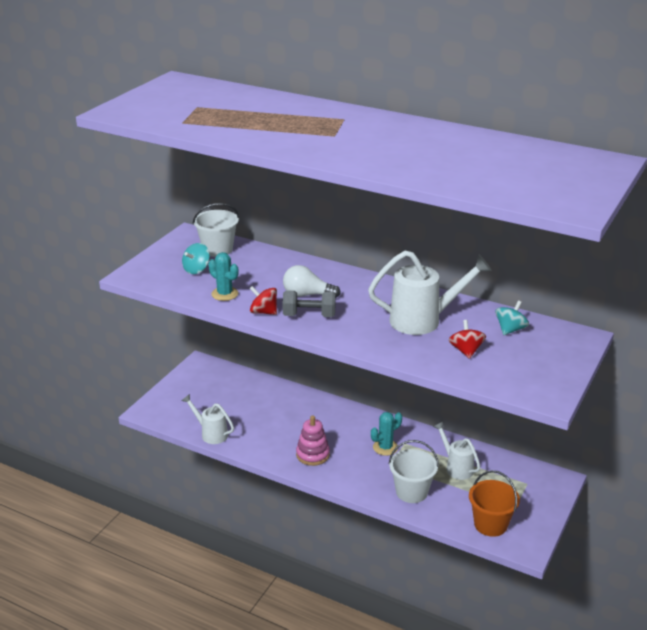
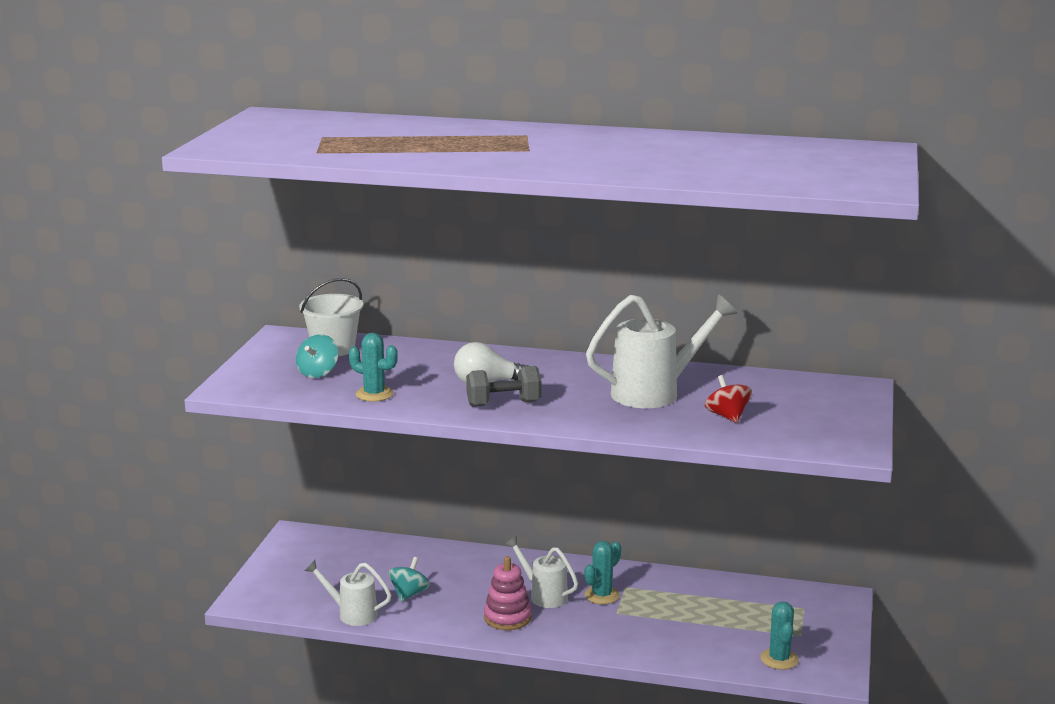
camera: 15 degrees left, 10 degrees down
red spinning top [250,286,277,315] -> none
white bucket [389,440,439,503] -> none
white watering can [433,422,481,480] -> white watering can moved to [505,536,578,608]
orange bucket [469,470,520,537] -> turquoise cactus [761,601,799,670]
turquoise spinning top [495,301,529,335] -> turquoise spinning top moved to [388,557,430,602]

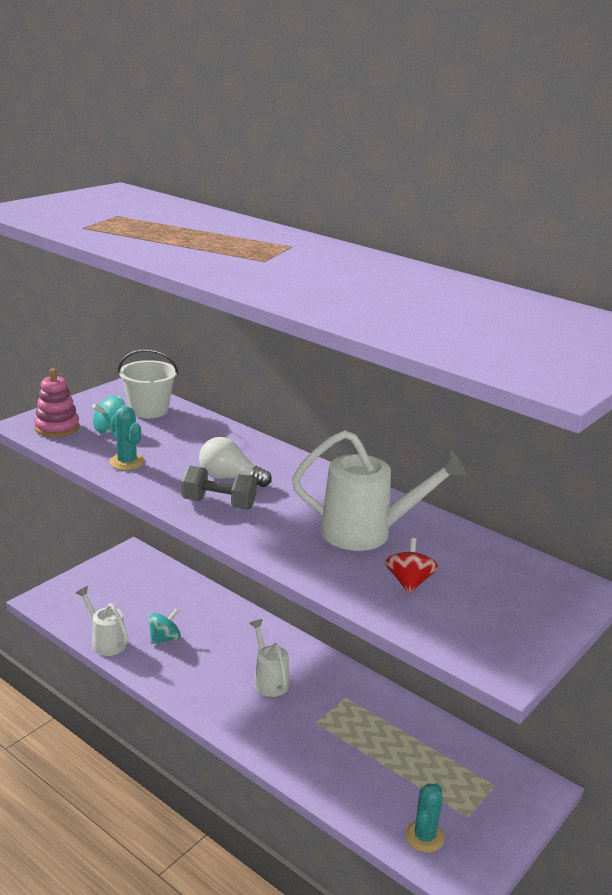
camera: 25 degrees right, 5 degrees up
pink stacking toy [484,556,532,630] -> pink stacking toy moved to [34,368,79,437]
turquoise cactus [584,541,621,604] -> none

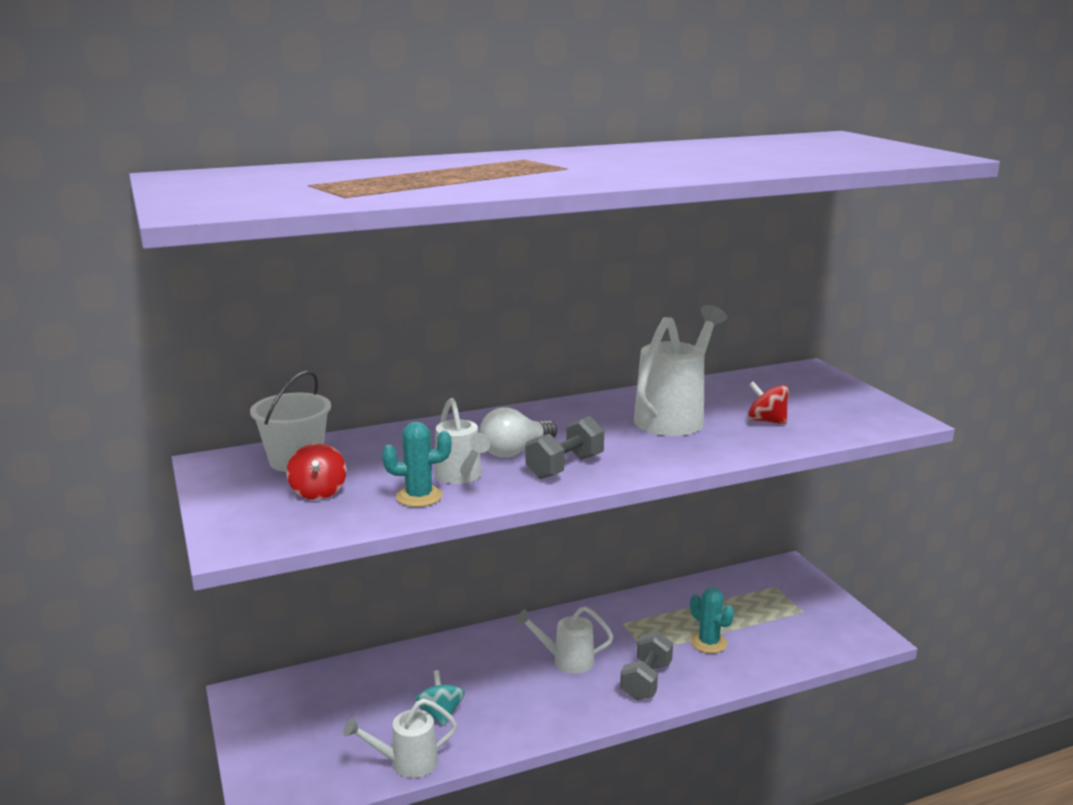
camera: 60 degrees left, 5 degrees down
pink stacking toy [34,368,79,437] -> none
turquoise spinning top [92,395,125,434] -> red spinning top [286,443,346,500]
turquoise cactus [405,783,445,853] -> turquoise cactus moved to [690,587,734,653]
none -> white watering can [435,398,490,484]
none -> grey dumbbell [620,631,673,700]

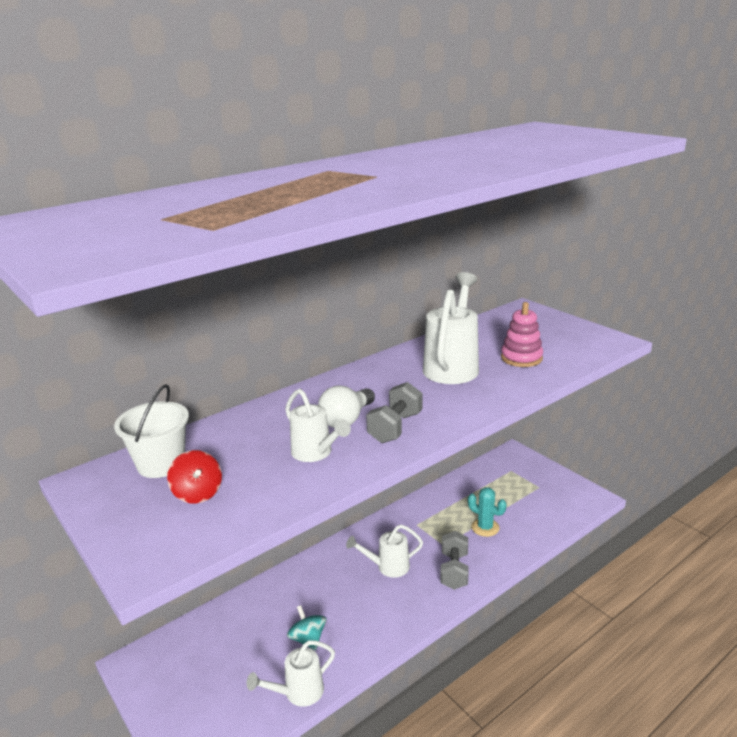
camera: 15 degrees left, 5 degrees up
turquoise cactus [382,421,451,507] -> none
red spinning top [748,381,789,424] -> pink stacking toy [501,302,543,367]

